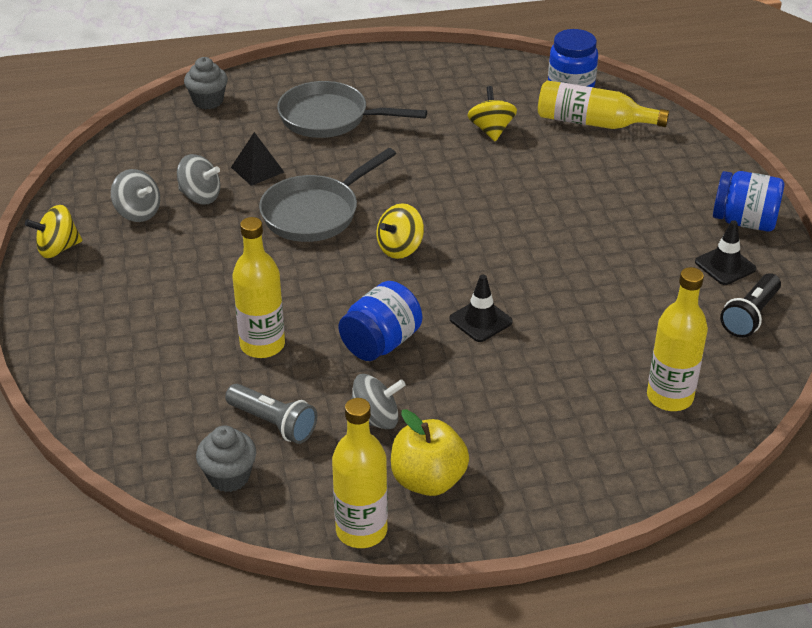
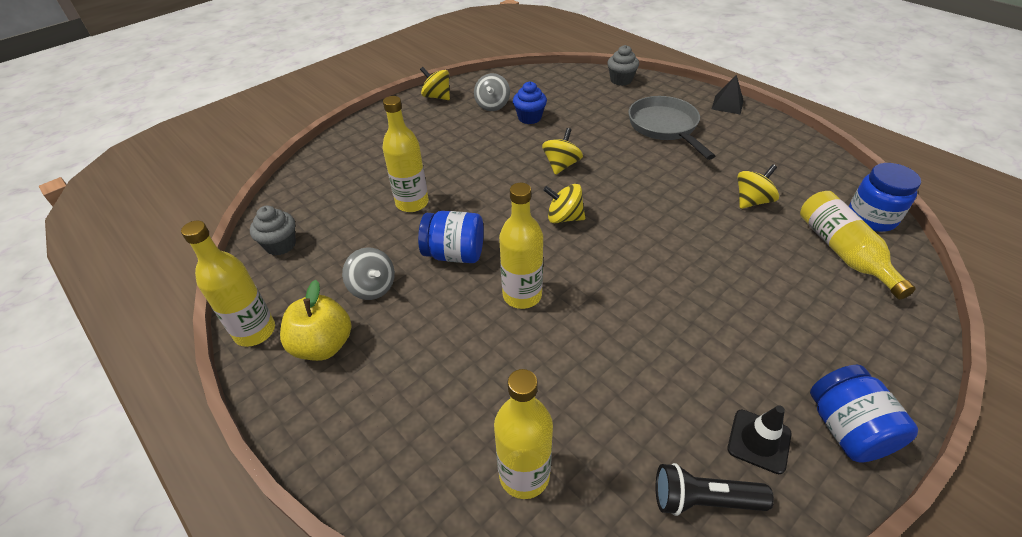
camera: 60 degrees right, 5 degrees up
grey spinning top [177,154,220,205] -> blue cupcake [513,81,547,124]
grey flashlight [225,384,317,444] -> none
black pyramid [231,132,284,186] -> black pyramid moved to [711,75,744,114]
grey pan [259,148,396,242] -> yellow spinning top [542,128,583,175]
black traffic cone [450,275,513,342] -> yellow bottle [499,183,543,309]

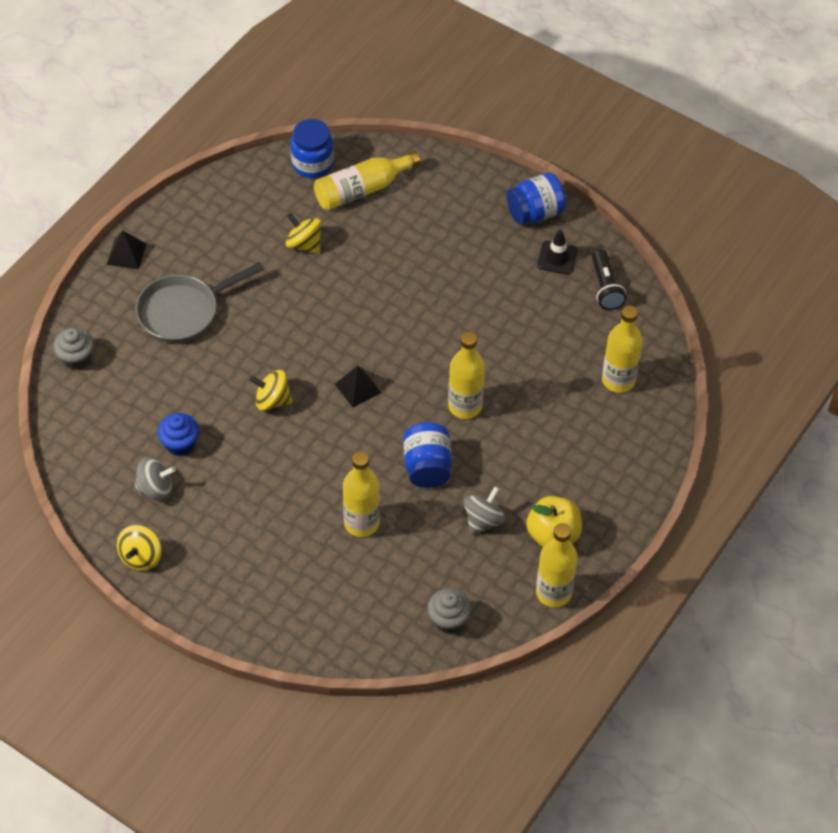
camera: 105 degrees left, 10 degrees up
yellow spinning top [544,184,585,224] -> black pyramid [335,366,382,408]

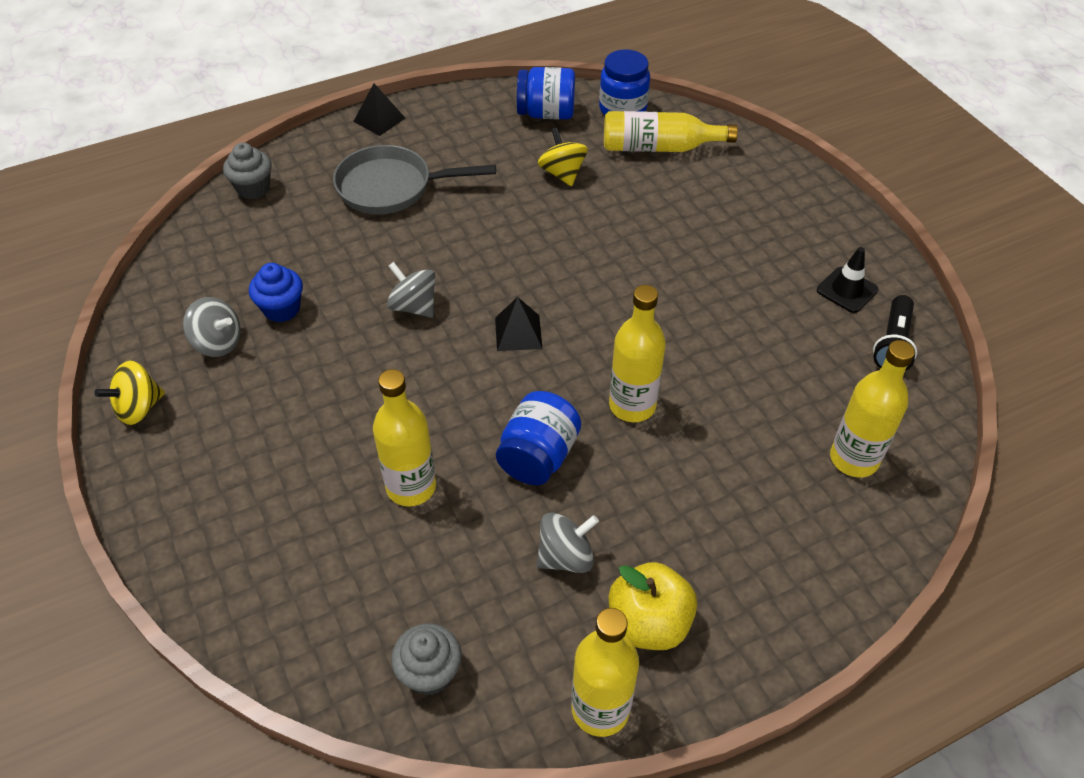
camera: 30 degrees right, 5 degrees down
yellow spinning top [249,370,293,411] -> grey spinning top [387,262,436,318]
blue jar [506,173,566,225] -> blue jar moved to [517,67,575,120]

